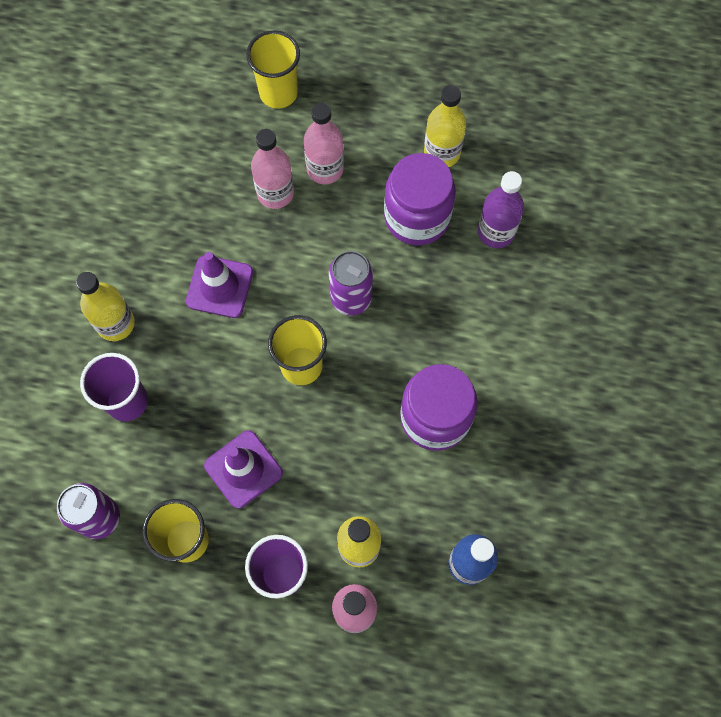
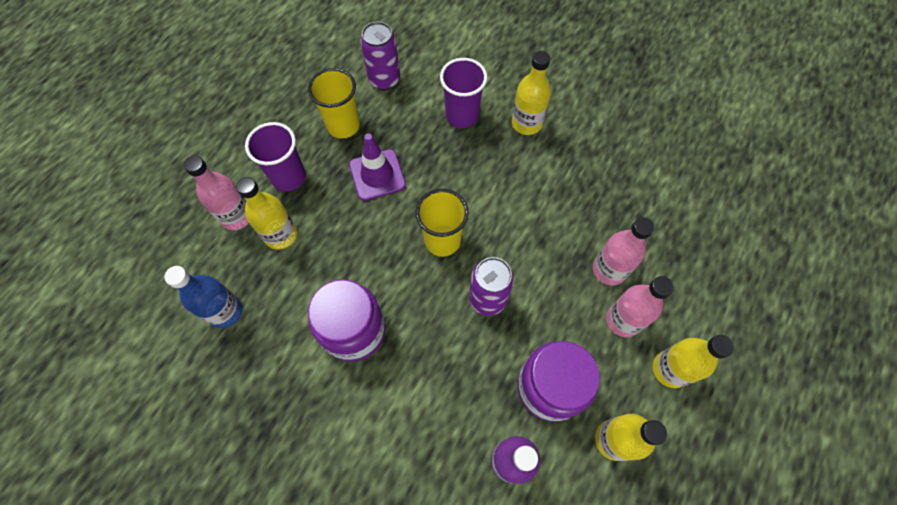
camera: 110 degrees right, 5 degrees down
purple traffic cone [186,252,253,318] -> none
yellow cup [246,30,300,109] -> none
none -> yellow bottle [653,335,734,388]

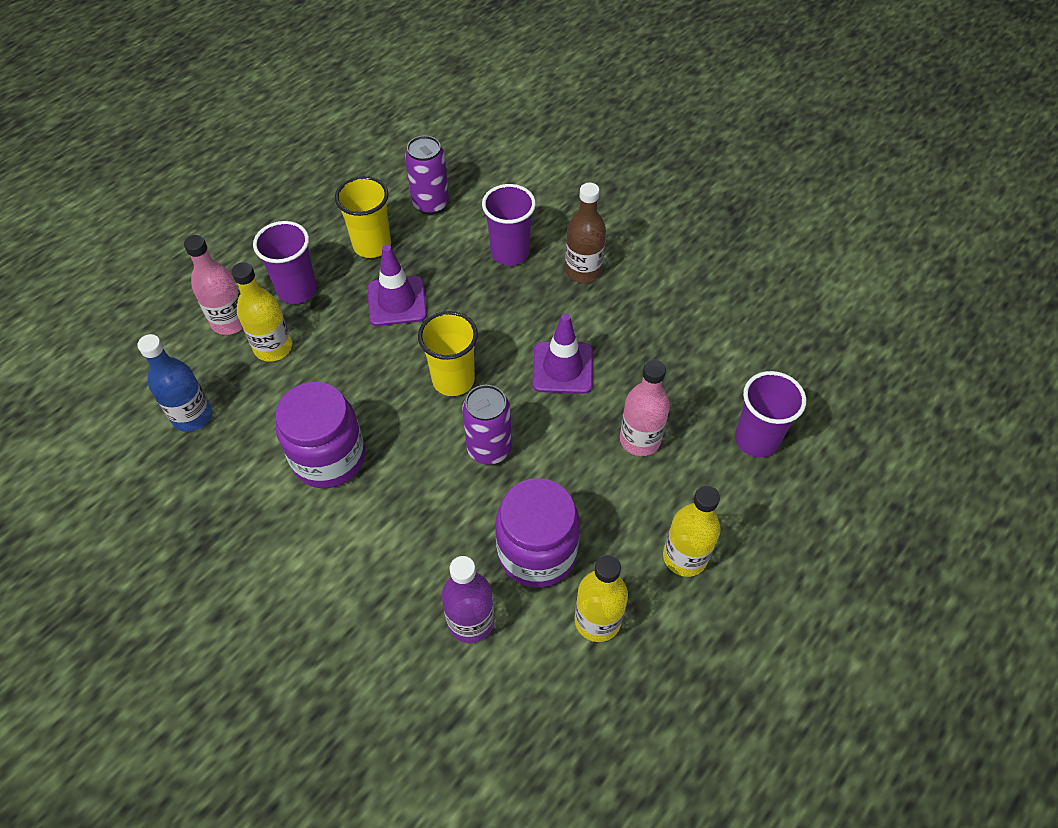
camera: 10 degrees right, 10 degrees down
yellow bottle [512,51,551,135] -> brown bottle [565,183,606,283]
pink bottle [606,276,674,337] -> none
none -> purple traffic cone [532,314,593,394]
none -> purple cup [735,371,806,457]

